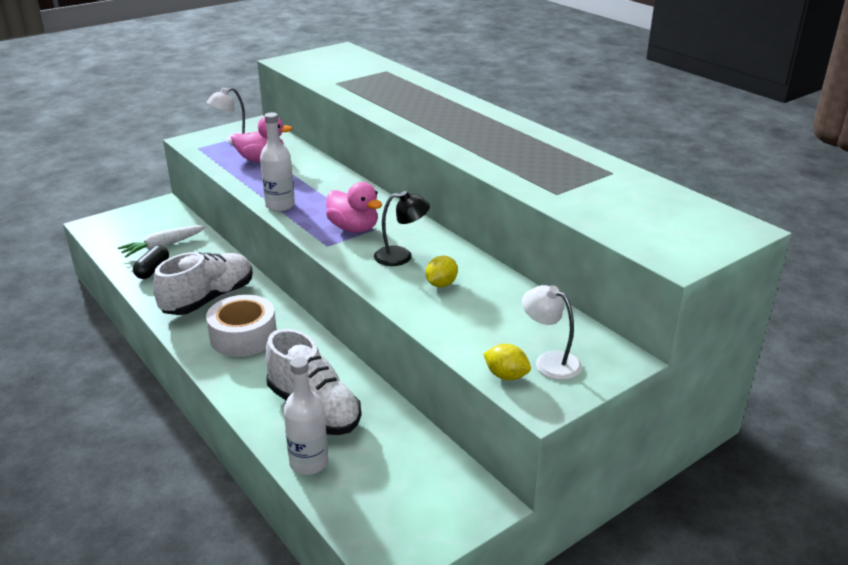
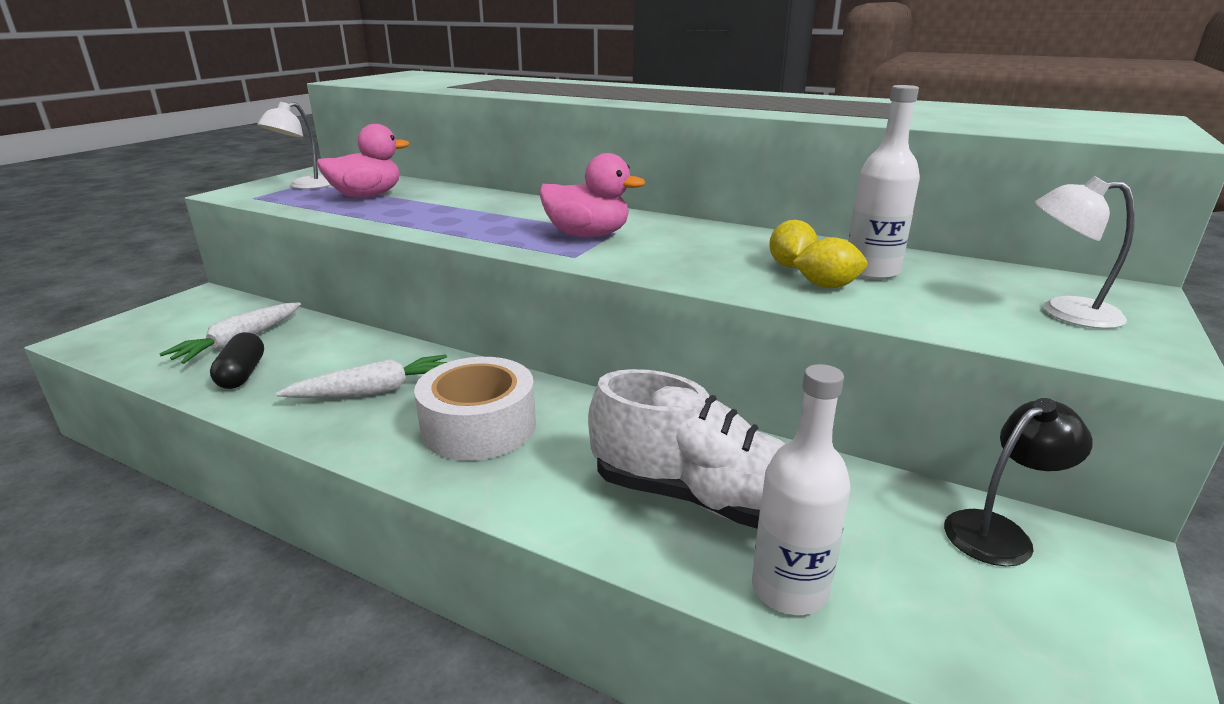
camera: 25 degrees left, 5 degrees down
white shoe [153,252,253,315] -> white carrot [276,355,447,398]
white bottle [260,112,295,212] -> white bottle moved to [848,85,920,280]
black lamp [374,191,430,266] -> black lamp moved to [944,398,1093,566]
yellow lemon [483,344,531,380] -> yellow lemon moved to [793,237,867,288]

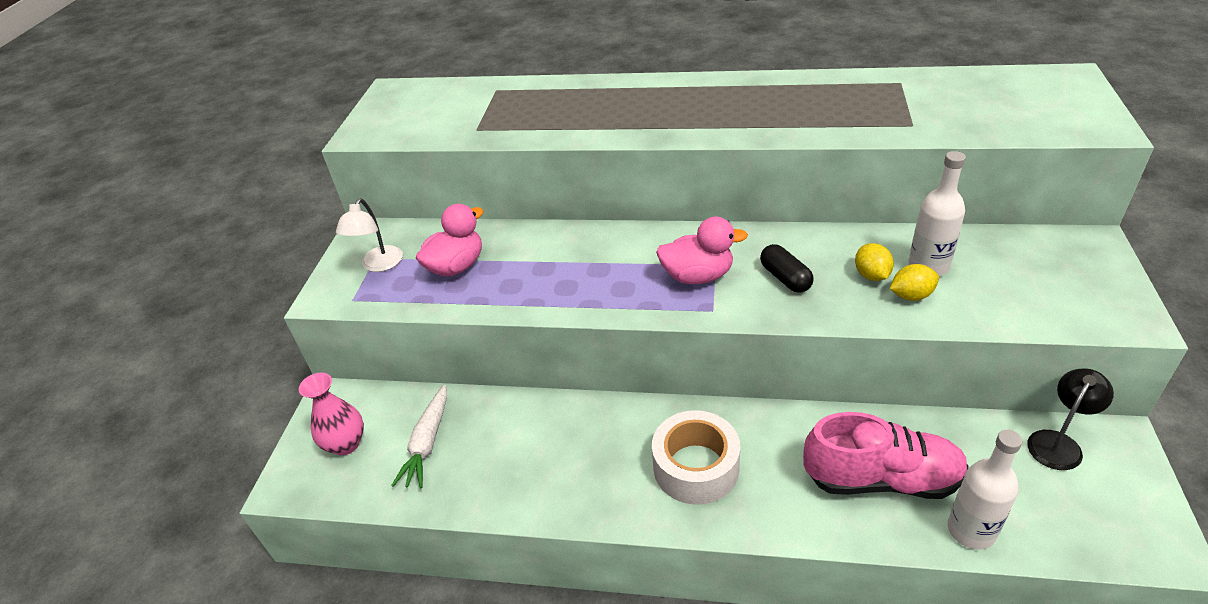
camera: 15 degrees left, 15 degrees up
black capsule [210,332,264,389] -> black capsule moved to [760,244,814,293]
white carrot [276,355,447,398] -> none
white shoe [588,369,786,529] -> pink shoe [803,412,969,499]
white lamp [1034,176,1135,329] -> none
none -> pink vase [299,373,364,455]

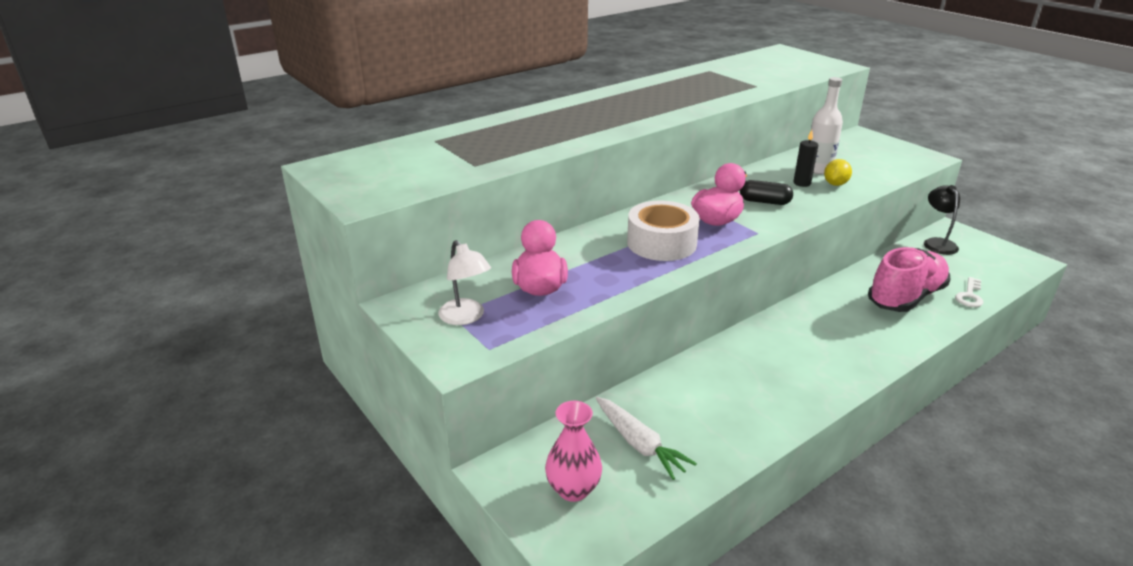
camera: 50 degrees left, 10 degrees down
white tape [652,410,740,505] -> white tape moved to [627,200,700,261]
yellow lemon [855,243,894,281] -> black candle [793,130,818,187]
white bottle [948,430,1022,550] -> white key [955,277,983,307]

